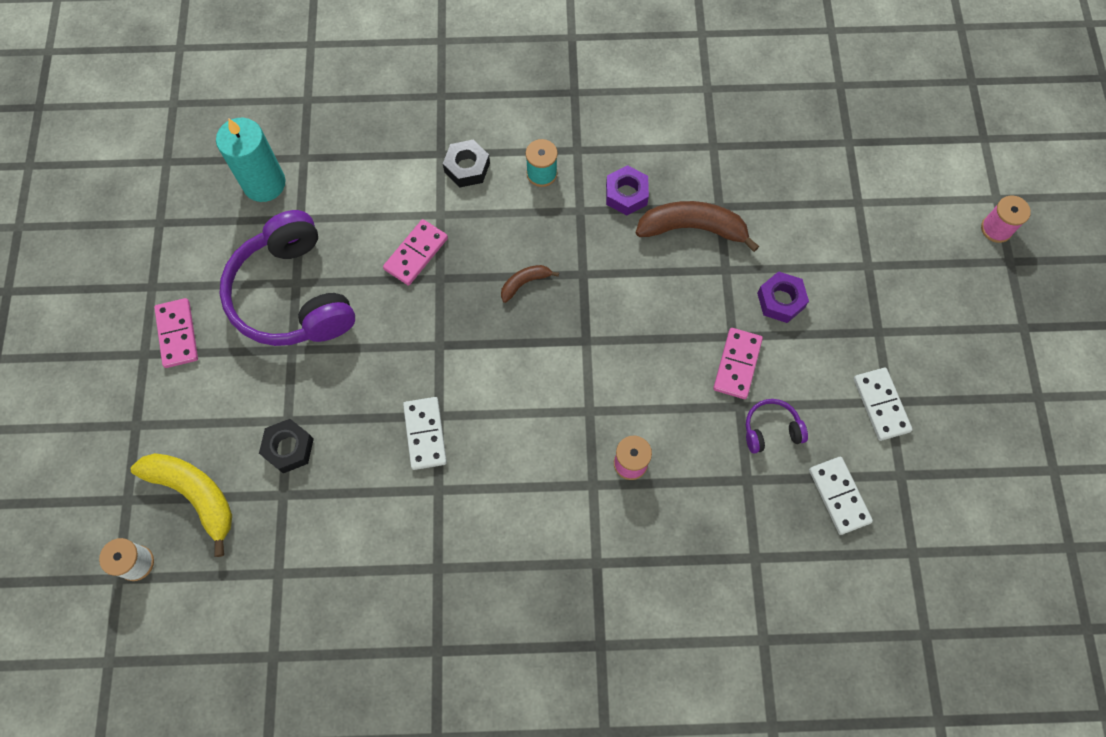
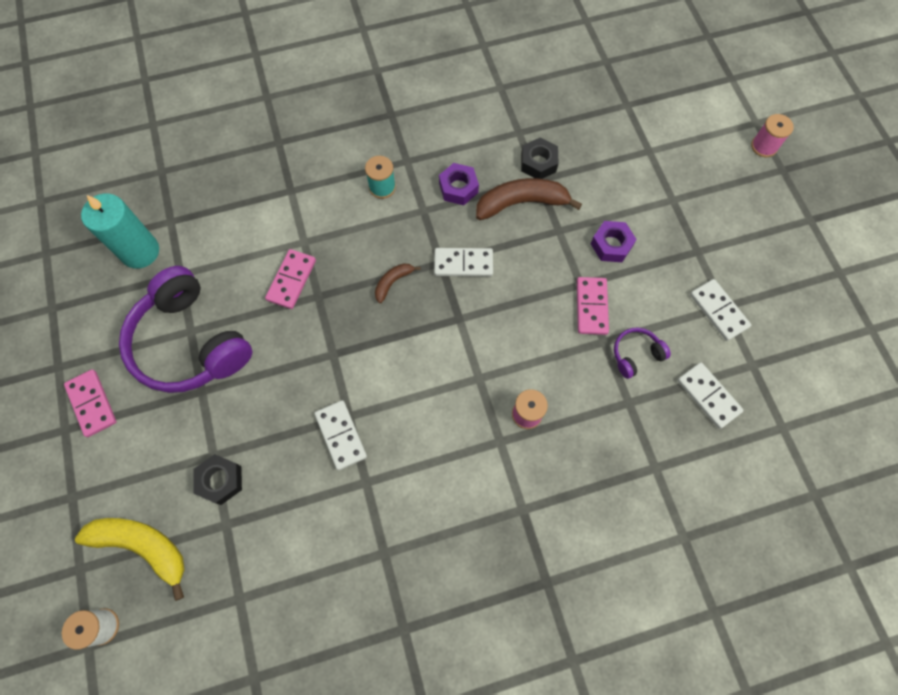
camera: 15 degrees left, 0 degrees up
black nut [443,140,490,187] -> black nut moved to [521,138,559,179]
none -> white domino [434,248,493,277]

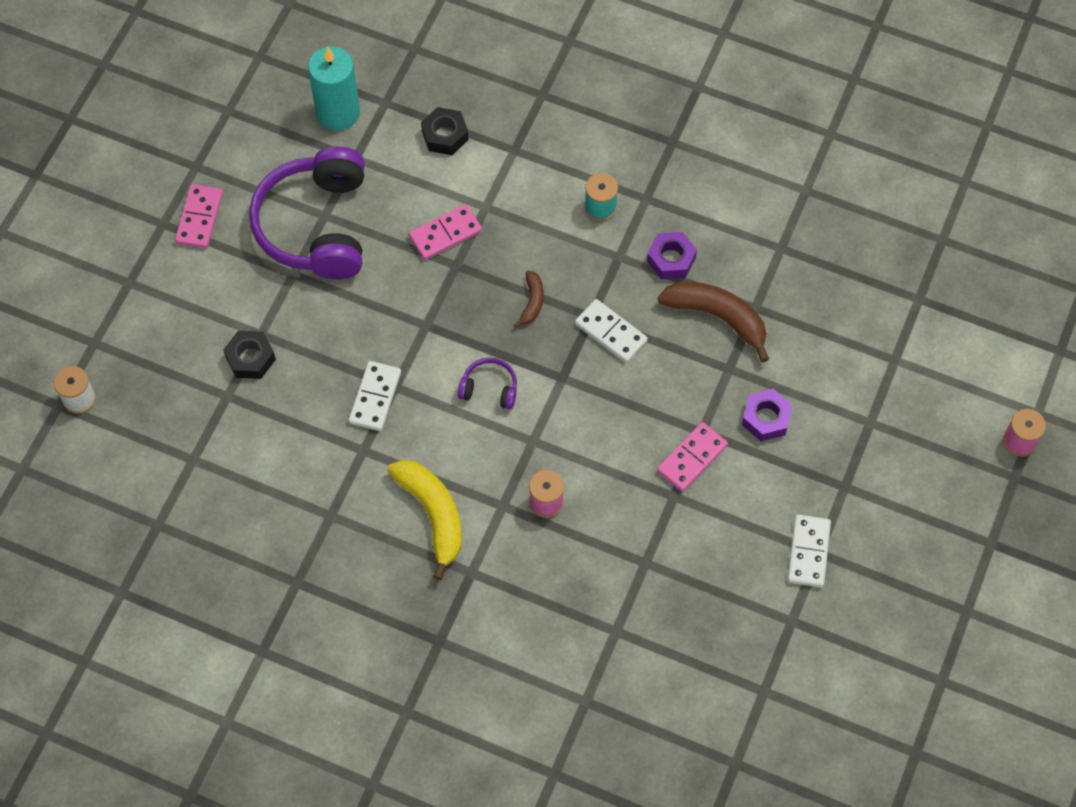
camera: 40 degrees right, 5 degrees down
yellow banana [75,518,185,601] -> yellow banana moved to [388,460,462,580]
brown banana [375,263,421,303] -> brown banana turned 105 degrees clockwise [514,271,544,328]
black nut [521,138,559,179] -> black nut moved to [421,107,469,155]
purple headphones [614,327,671,379] -> purple headphones moved to [457,358,517,409]
white domino [677,362,744,429] -> none

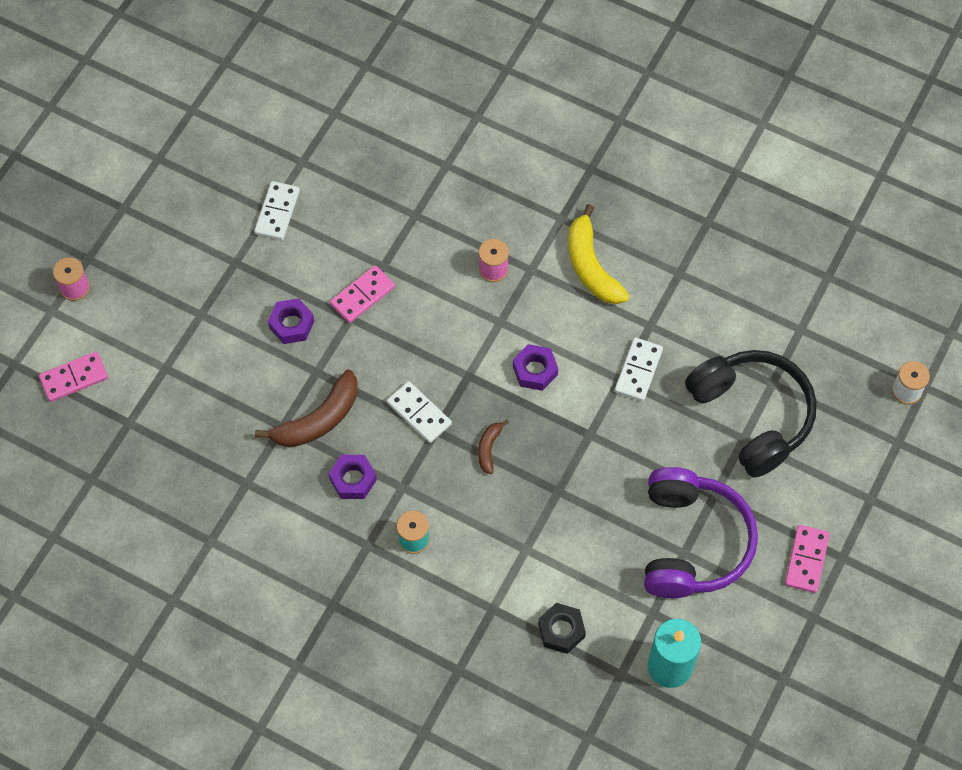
camera: 175 degrees left, 0 degrees up
black nut [223,331,276,379] -> black headphones [685,350,817,478]
pink domino [409,204,482,260] -> pink domino moved to [39,351,108,402]
purple headphones [457,358,517,409] -> purple nut [513,344,558,391]
brown banana [658,282,769,362] -> brown banana turned 75 degrees counterclockwise [255,370,358,447]

